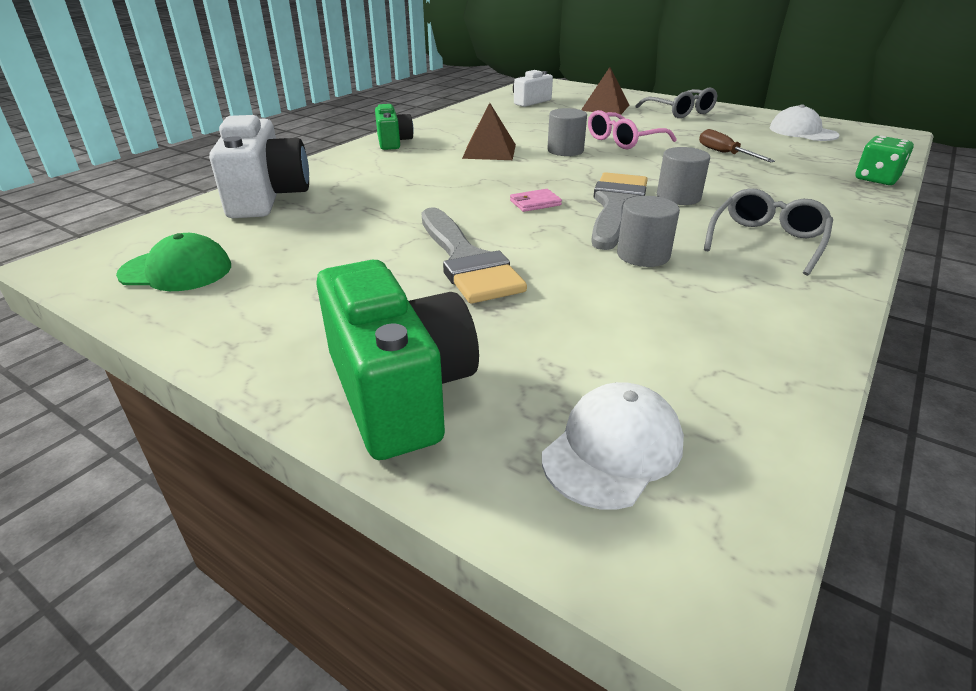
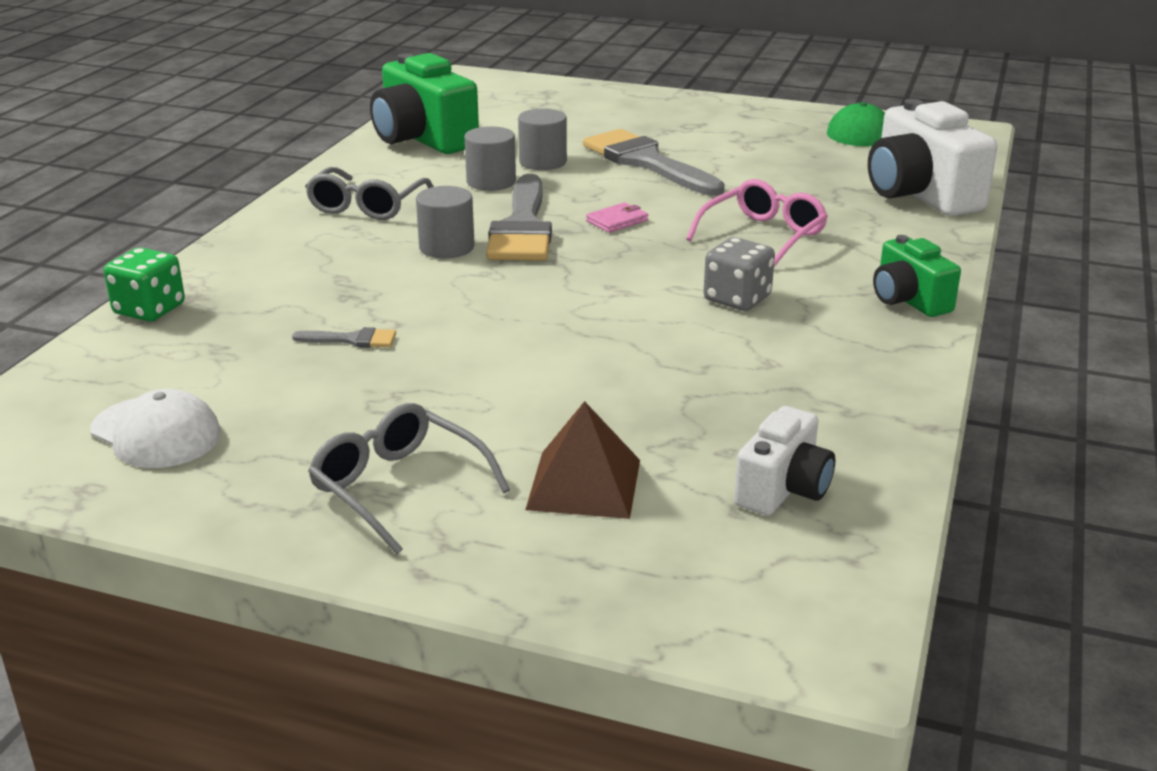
camera: 165 degrees right, 5 degrees down
green camera [316,260,479,460] -> green camera moved to [370,53,479,154]
brown pyramid [462,103,516,160] -> grey dice [703,237,775,311]
white cap [542,382,684,510] -> none
grey cylinder [547,108,587,156] -> grey cylinder moved to [518,108,567,170]
pink glasses [588,110,677,150] -> pink glasses moved to [686,179,828,267]
brown screwdriver [699,129,775,162] -> grey brush [292,327,396,348]

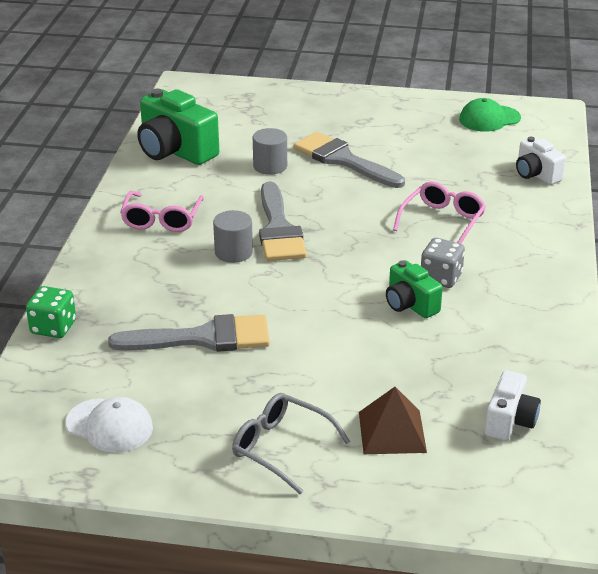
camera: 10 degrees left, 5 degrees up
grey brush [292,327,396,348] -> grey brush [108,314,270,352], size x2.33
grey glasses [305,167,434,220] -> pink glasses [120,191,204,232]
grey cylinder [465,126,516,191] -> none
pink wallet [586,202,648,233] -> none
white camera [868,99,998,216] -> white camera [516,137,566,185], size x0.58
green camera [873,235,961,317] -> green camera moved to [386,260,443,318]

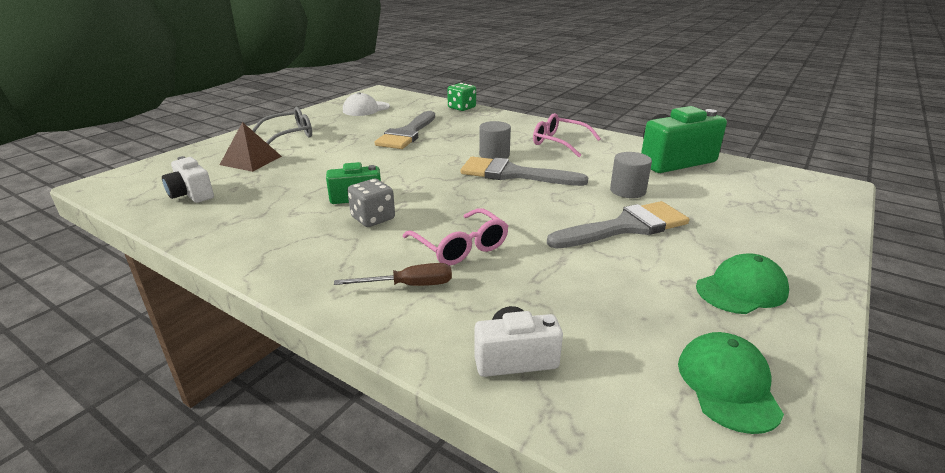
camera: 115 degrees right, 5 degrees down
none -> brown screwdriver [334,263,452,286]
none -> green cap [696,253,789,314]

